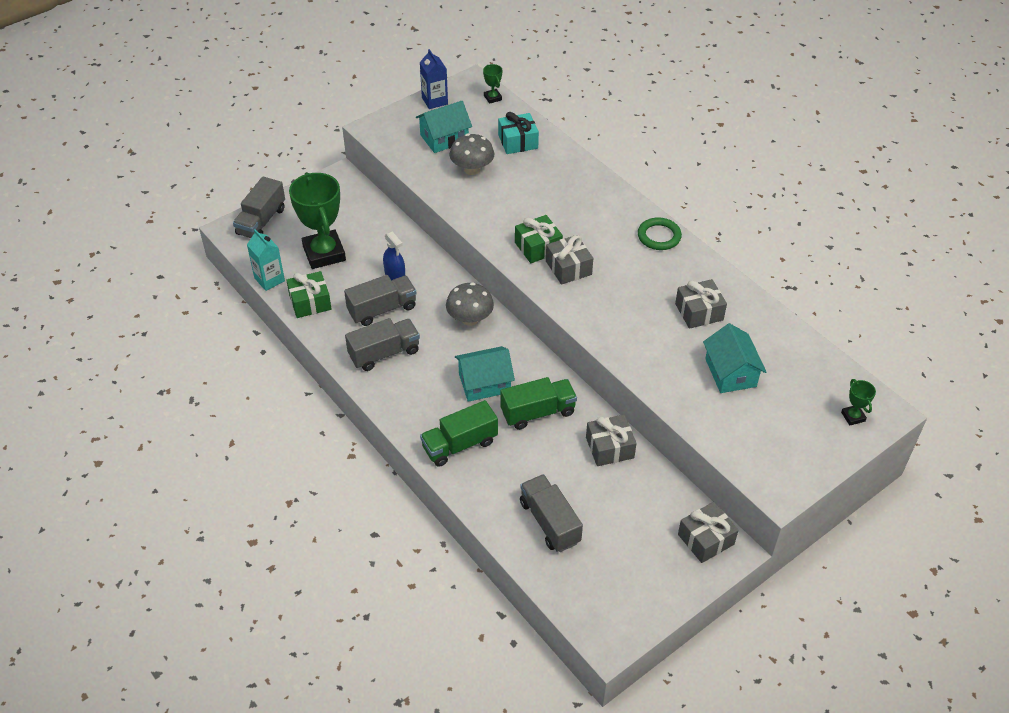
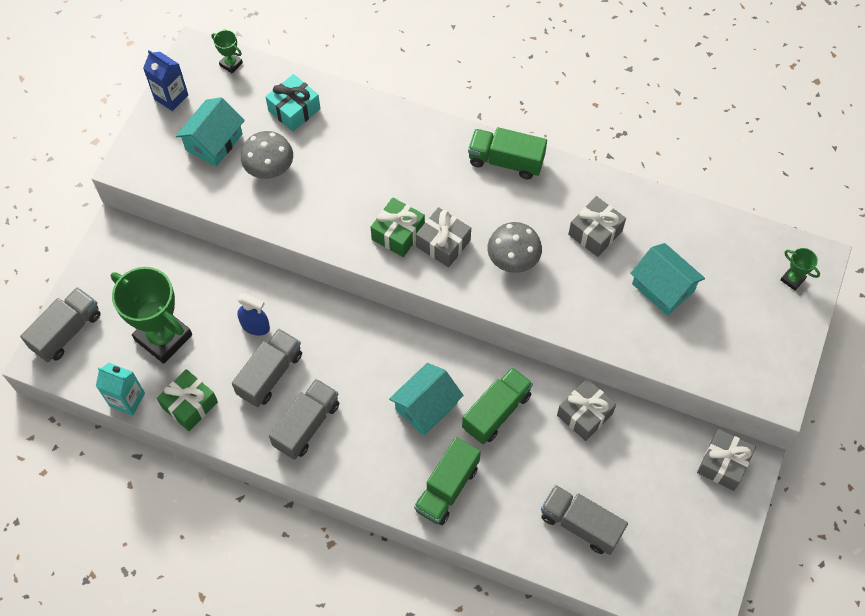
camera: 30 degrees left, 15 degrees up
grey truck [233,176,285,238] -> grey truck turned 135 degrees counterclockwise [20,287,100,362]
grey mushroom [446,282,494,326] -> grey mushroom moved to [487,222,542,273]
green ring [638,217,682,250] -> green truck [468,127,547,179]

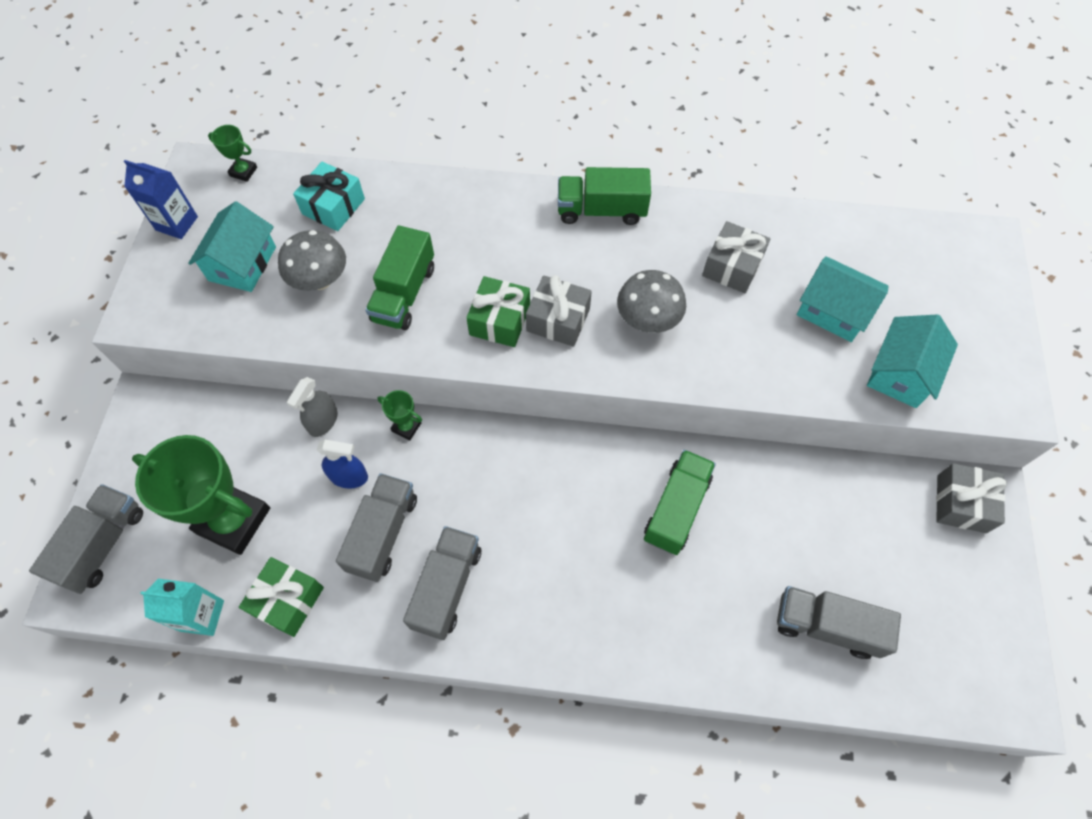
camera: 15 degrees left, 0 degrees up
turquoise house [389,363,464,436] -> turquoise house moved to [867,314,958,408]
green truck [414,437,481,525] -> green truck moved to [365,225,434,330]
grey gift [557,379,616,441] -> none
green trophy [780,248,820,291] -> green trophy moved to [378,390,422,440]
none -> grey spray bottle [287,377,338,437]

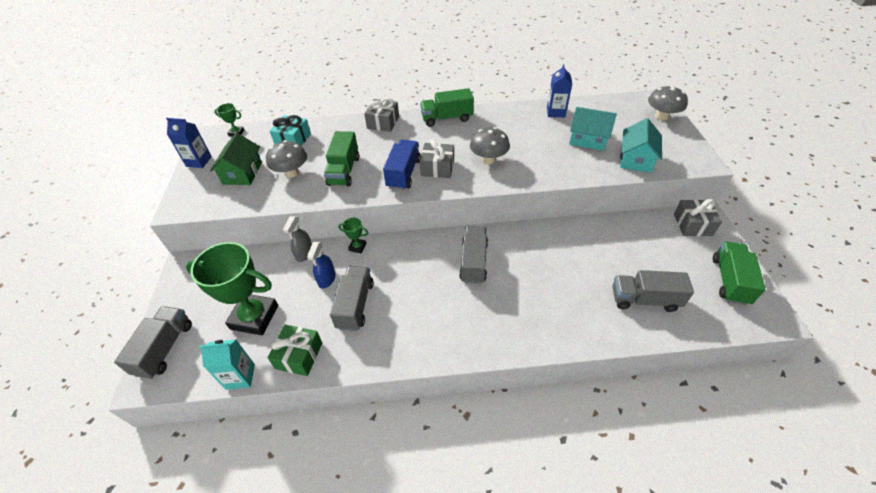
camera: 10 degrees left, 15 degrees down
turquoise house [188,201,276,292] -> green house [210,133,262,185]
blue spray bottle [317,440,368,489] -> blue spray bottle turned 105 degrees clockwise [307,242,336,289]
grey truck [403,526,481,640] -> grey truck moved to [459,226,488,284]
green gift [466,276,530,347] -> blue truck [383,140,421,190]
green truck [644,450,716,555] -> green truck moved to [713,242,766,305]
grey gift [702,221,770,293] -> grey gift moved to [364,98,399,132]
none -> blue carton [547,64,572,117]
none -> grey mushroom [648,85,688,121]

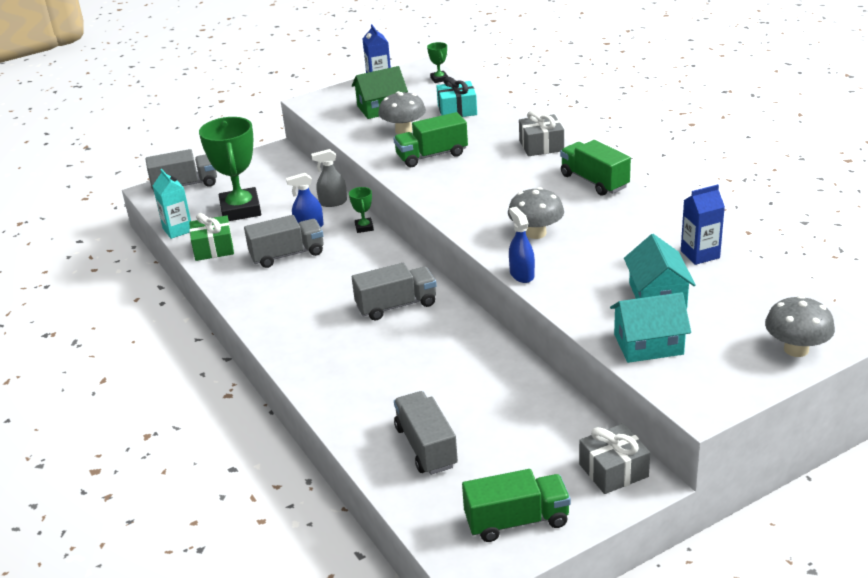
camera: 65 degrees right, 15 degrees down
blue truck [383,140,421,190] -> none
grey gift [420,139,454,178] -> none
none -> blue spray bottle [509,207,535,283]

